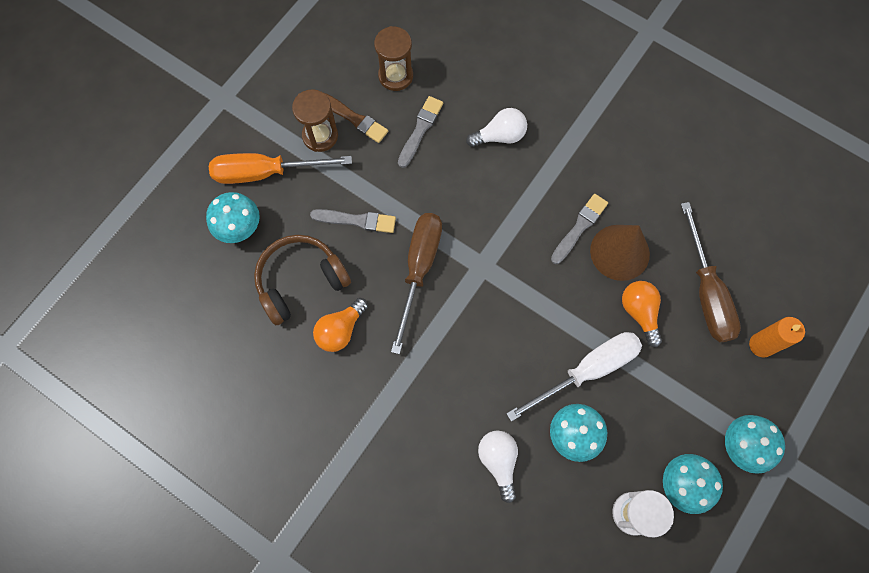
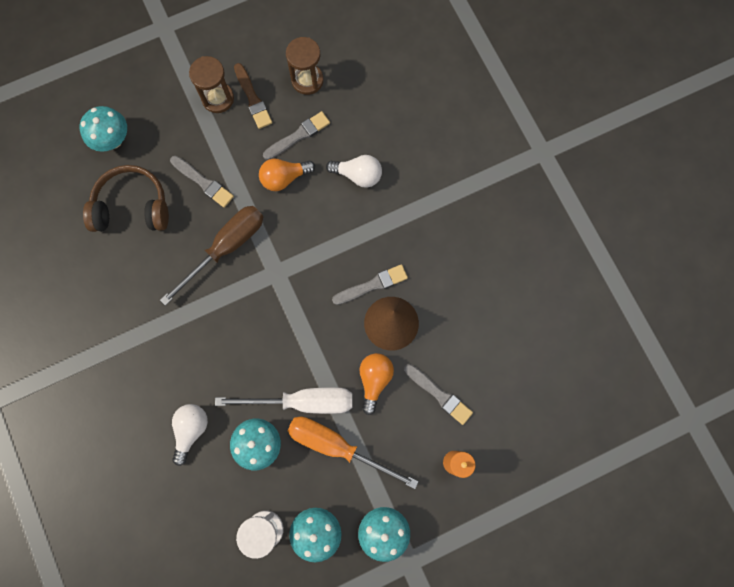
camera: 30 degrees right, 5 degrees up
orange screwdriver [209,153,352,184] -> orange screwdriver moved to [288,417,419,489]
orange light bulb [313,298,368,352] -> orange light bulb moved to [259,159,315,191]
brown screwdriver [681,202,741,342] -> grey brush [404,364,473,425]

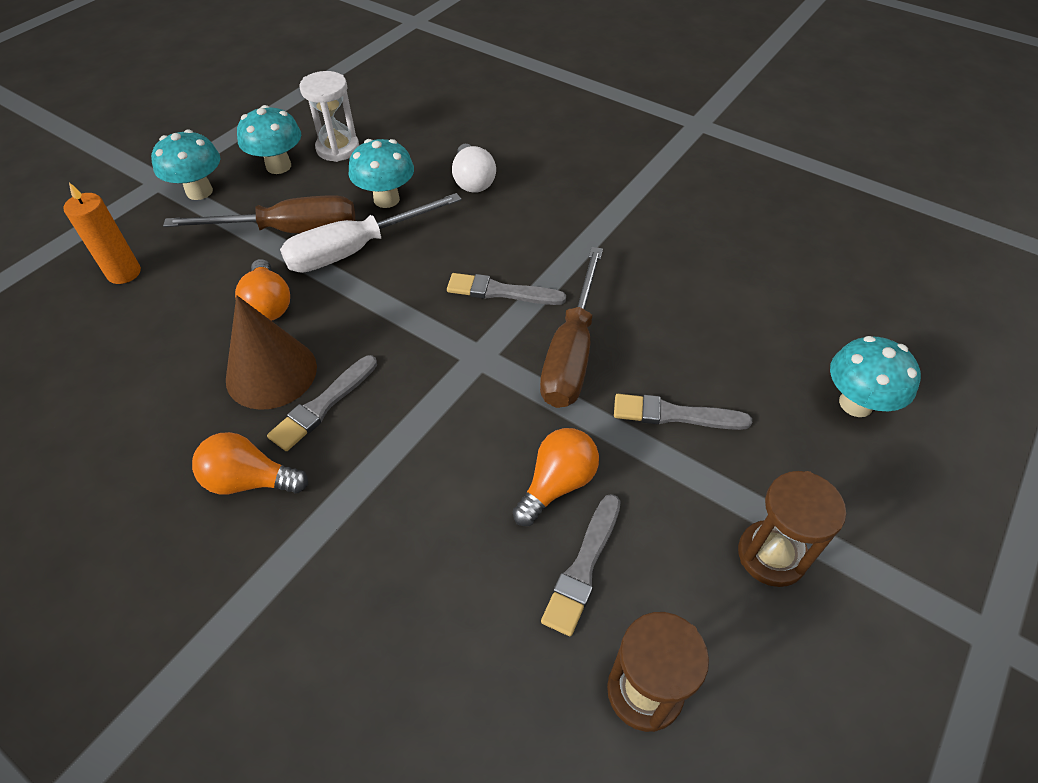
camera: 150 degrees right, 25 degrees down
brown headphones [83,165,169,232] -> none
brown brush [234,63,272,129] -> none
orange screwdriver [288,417,419,489] -> brown screwdriver [163,195,355,233]
white light bulb [326,155,382,188] -> none
grey brush [404,364,473,425] -> grey brush moved to [447,273,566,305]
none -> orange light bulb [192,432,308,495]

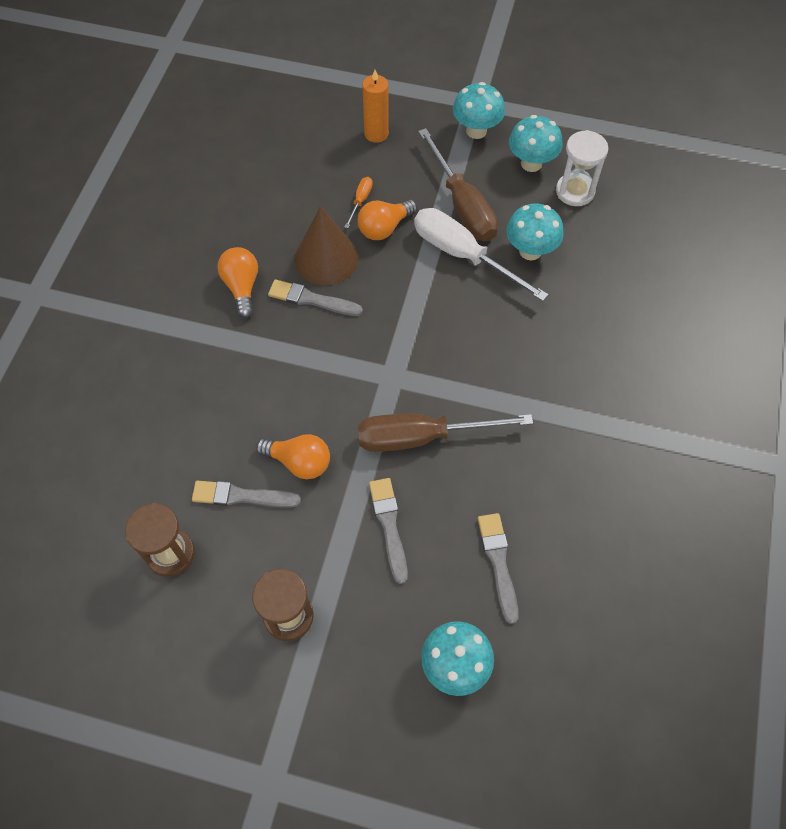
camera: 70 degrees right, 10 degrees up
grey brush [447,273,566,305] -> grey brush moved to [478,513,519,624]
white light bulb [452,144,496,193] -> none
none -> orange screwdriver [345,177,373,228]

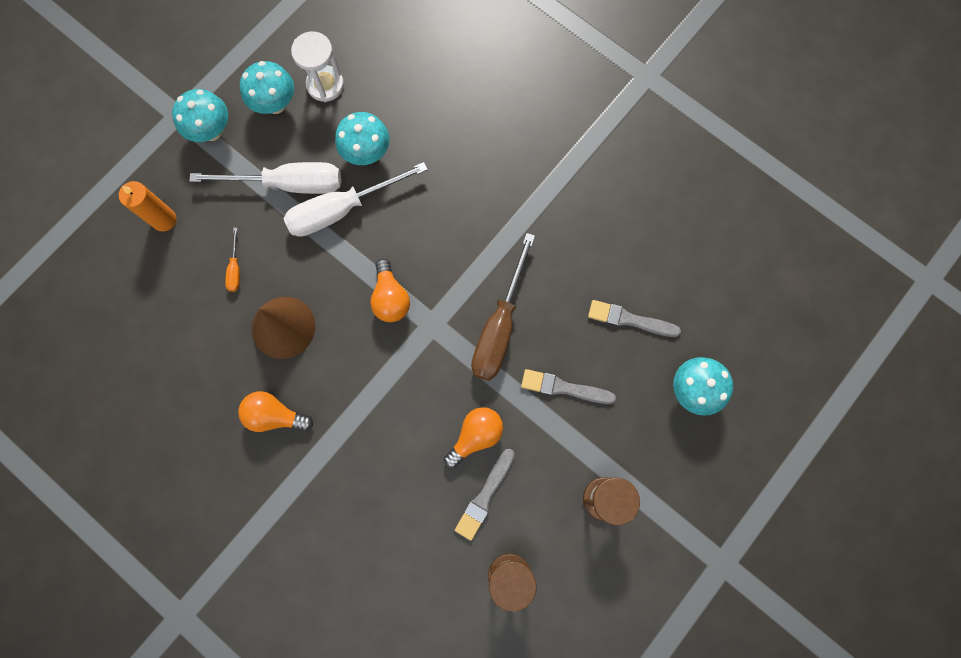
camera: 65 degrees left, 15 degrees up
grey brush [268,279,363,316] -> none
orange screwdriver [345,177,373,228] -> orange screwdriver turned 135 degrees counterclockwise [225,228,240,292]
orange light bulb [358,199,417,240] -> orange light bulb moved to [370,259,410,322]
brown screwdriver [418,128,498,241] -> white screwdriver [189,162,341,194]

